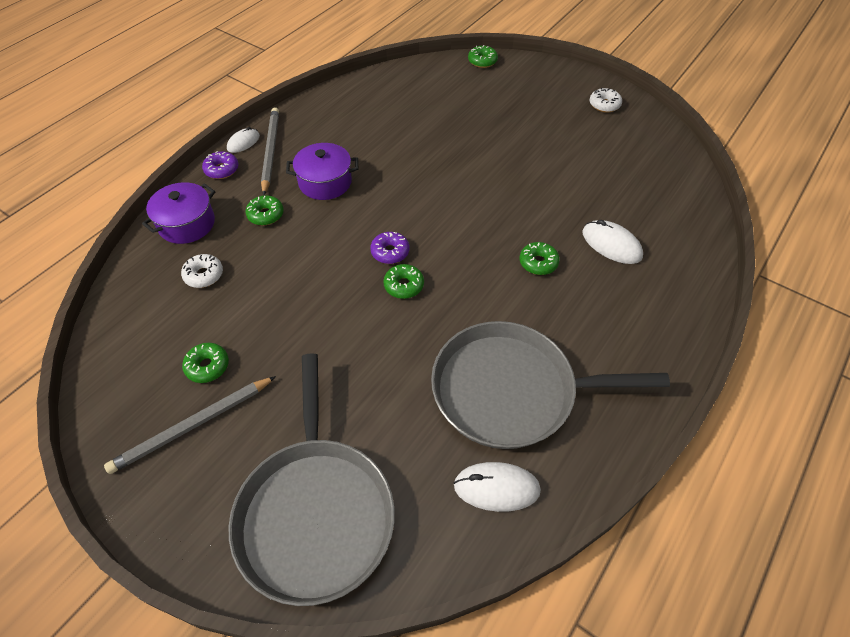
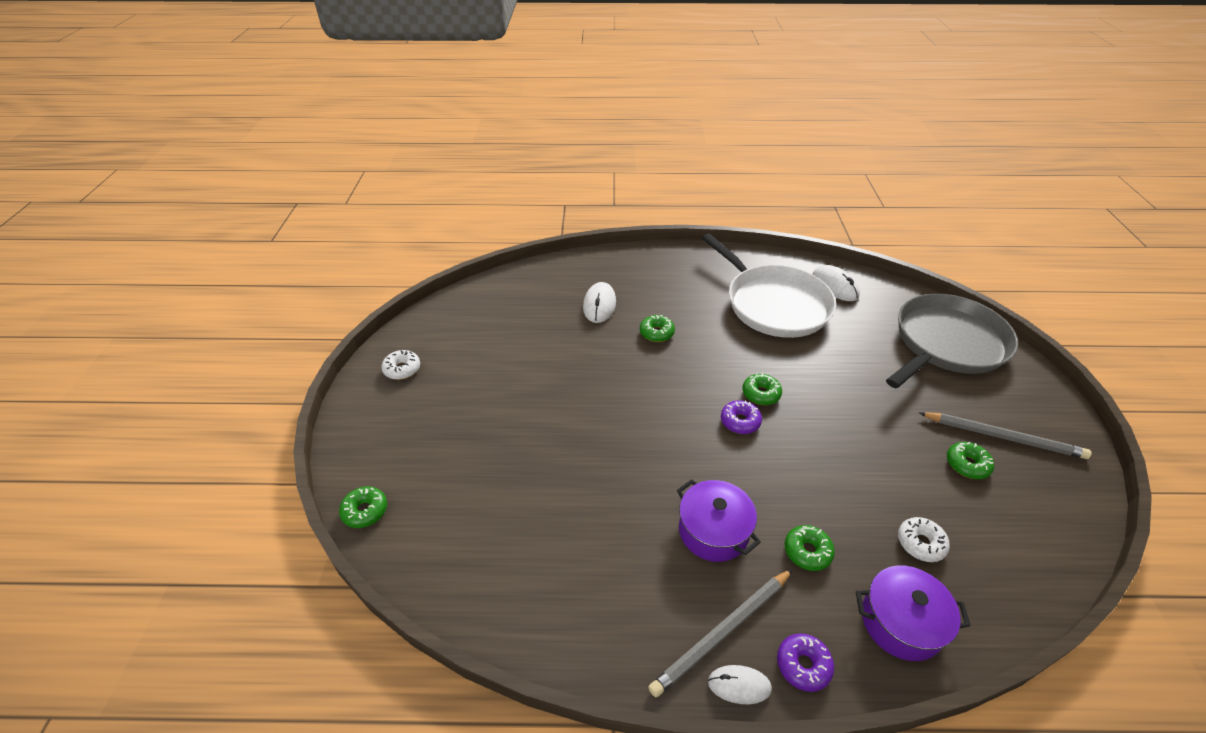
camera: 125 degrees left, 10 degrees down
grey pan [431,321,670,449] -> white pan [702,234,836,338]

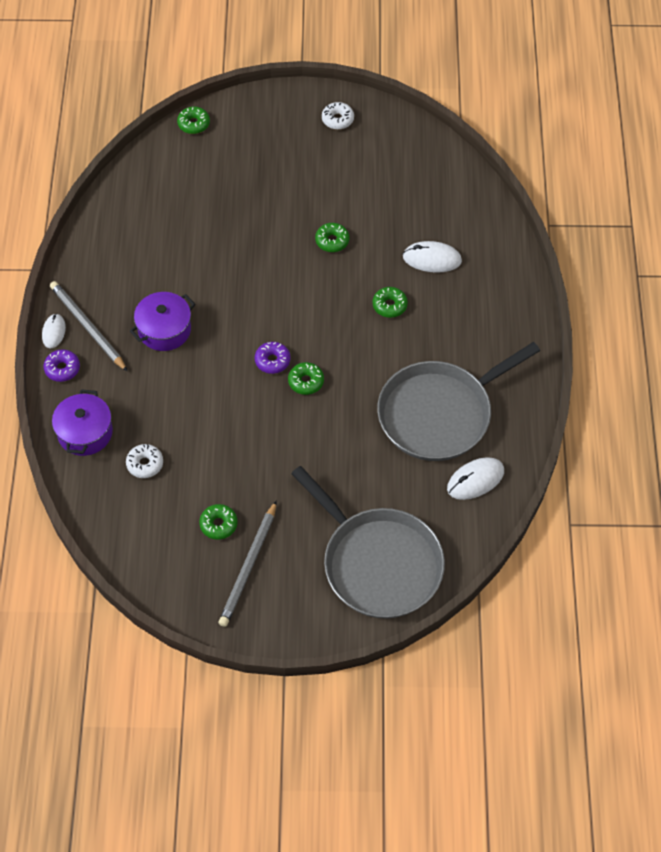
camera: 90 degrees right, 15 degrees up
white pan [702,234,836,338] -> grey pan [377,342,540,461]
green donut [785,525,835,571] -> green donut moved to [315,223,350,252]

